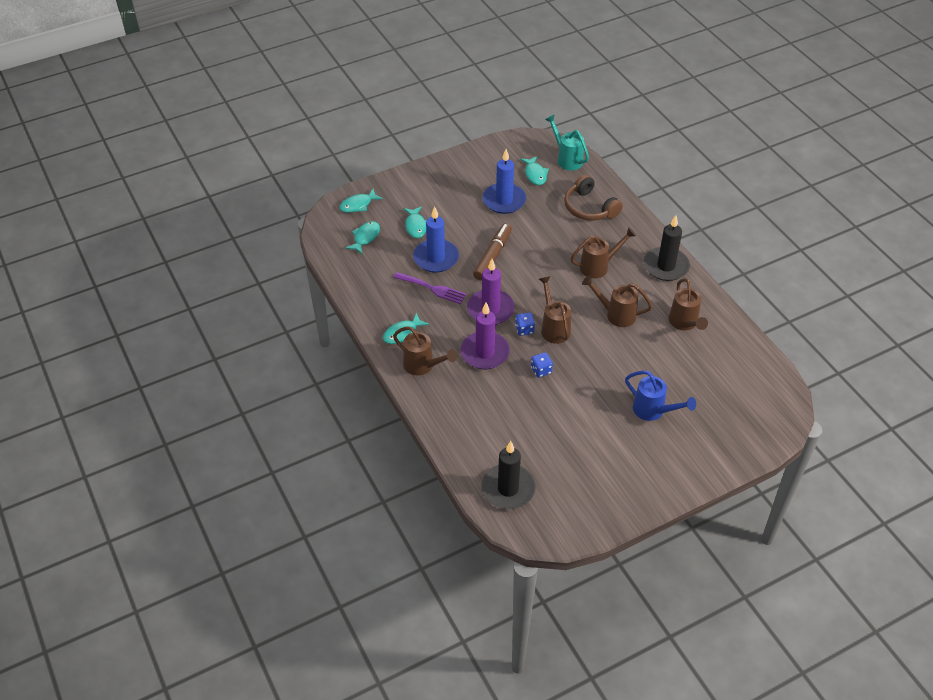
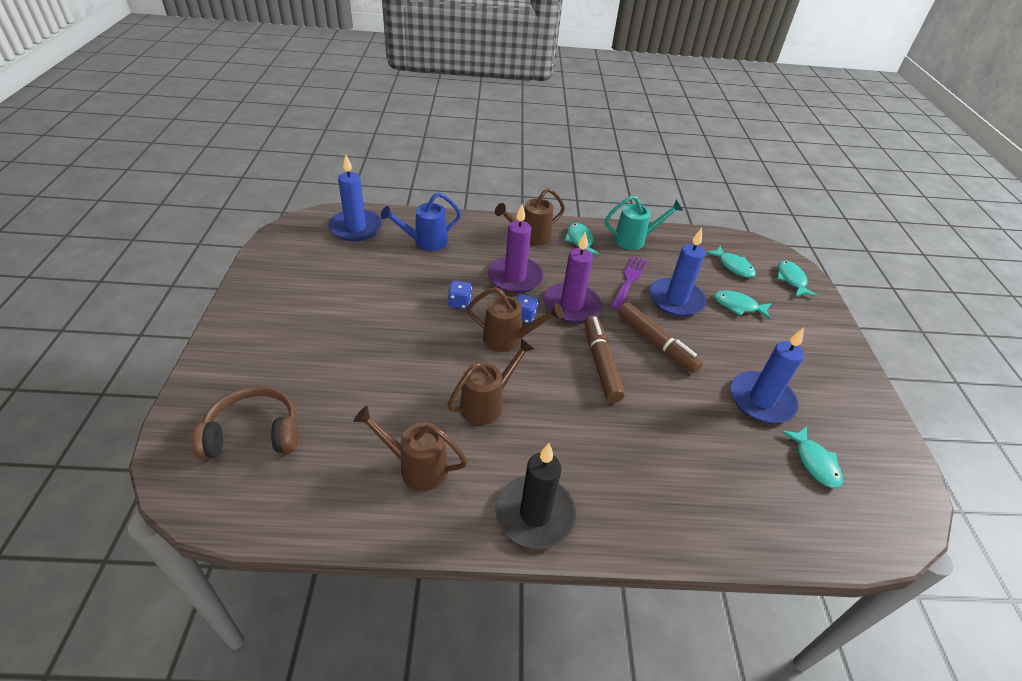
camera: 115 degrees right, 5 degrees down
purple fork [394,272,467,304] -> purple fork turned 150 degrees clockwise [610,256,647,310]
black candle [481,441,536,509] -> blue candle [328,155,382,241]
turquoise fish [520,156,549,185] -> turquoise fish turned 120 degrees counterclockwise [781,426,843,488]
turquoise watering can [545,114,589,170] -> turquoise watering can moved to [605,195,683,250]
brown headphones [564,174,623,221] -> brown headphones moved to [191,386,298,459]
brown watering can [571,227,636,278] -> none
blue watering can [625,371,696,421] -> blue watering can moved to [381,192,461,251]
none -> brown marker [584,316,625,403]

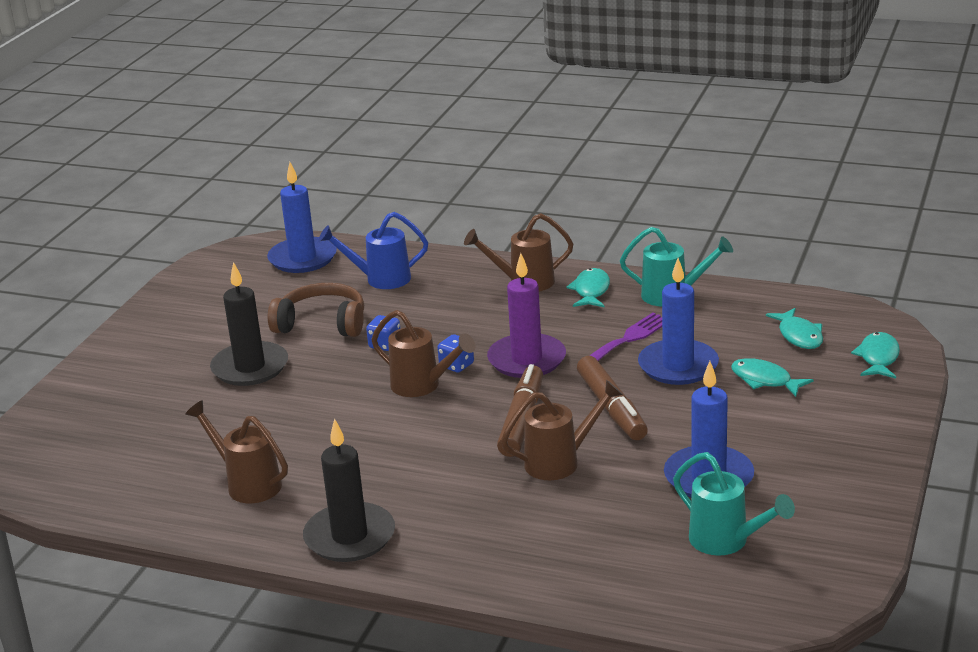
camera: 25 degrees right, 15 degrees down
brown headphones [191,386,298,459] -> brown headphones moved to [268,283,364,337]
brown watering can [448,338,535,425] -> brown watering can moved to [501,380,623,480]
purple candle [488,204,544,293] -> none
turquoise fish [781,426,843,488] -> turquoise watering can [673,452,795,556]
none -> black candle [210,262,288,386]

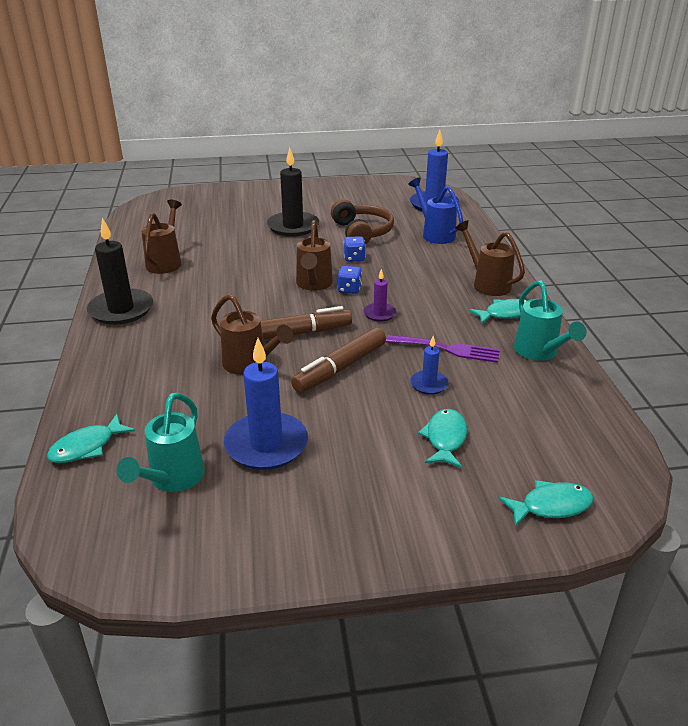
camera: 60 degrees right, 5 degrees up
purple candle [487,253,566,378] -> purple candle [363,269,396,322], size x0.51
blue candle [638,258,719,385] -> blue candle [410,336,448,395], size x0.51
turquoise fish [766,308,823,349] -> turquoise fish moved to [47,414,135,463]

